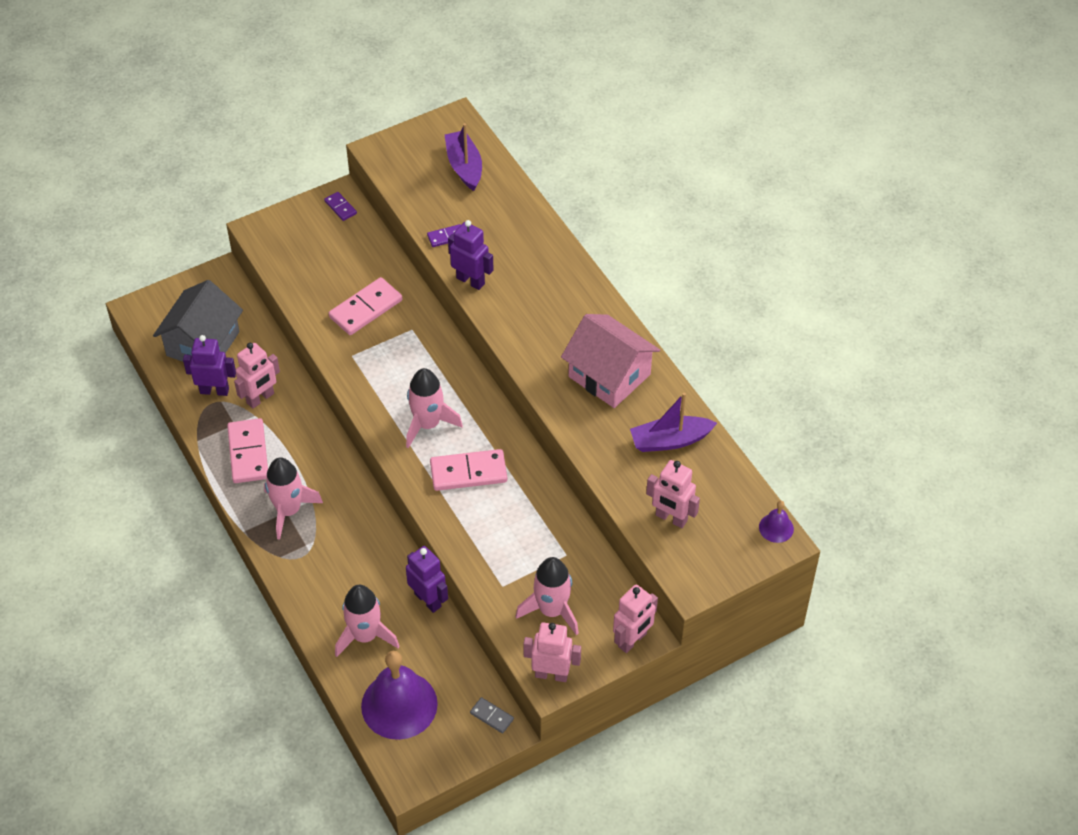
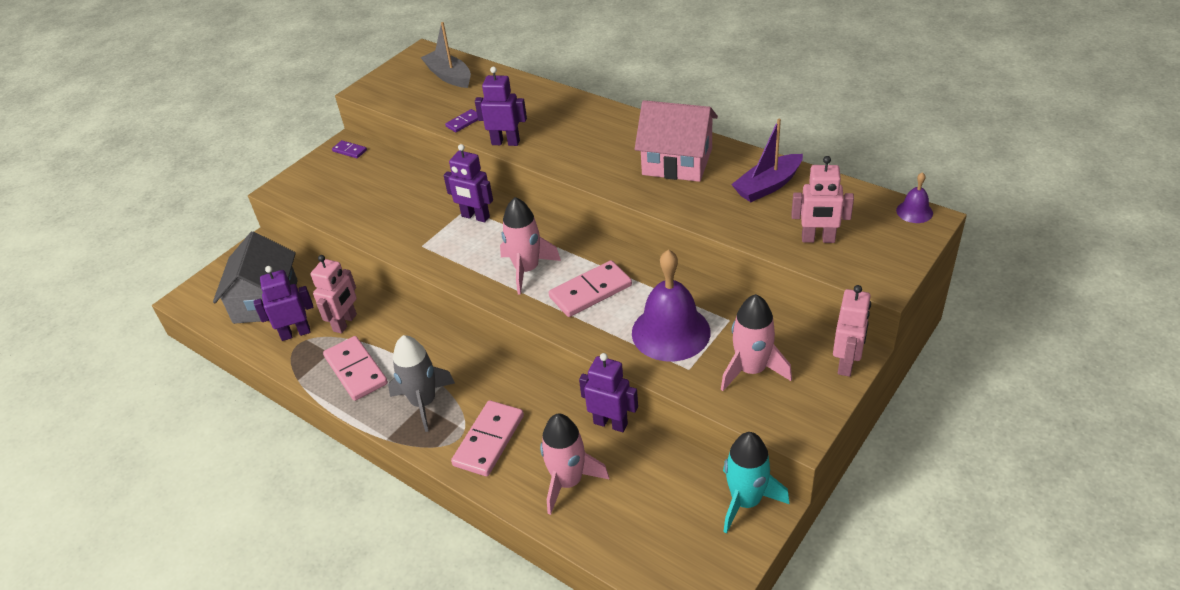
camera: 20 degrees left, 10 degrees down
pink rocket [264,457,323,540] -> grey rocket [388,335,455,432]
pink domino [329,277,402,335] -> pink domino moved to [451,400,524,476]
purple bell [361,651,438,740] -> purple bell moved to [632,249,710,362]
purple boat [445,123,482,191] -> grey boat [420,22,471,88]
grey domino [470,697,514,733] -> turquoise rocket [723,432,789,534]
pink robot [523,622,581,682] -> none
none -> purple robot [443,144,493,222]

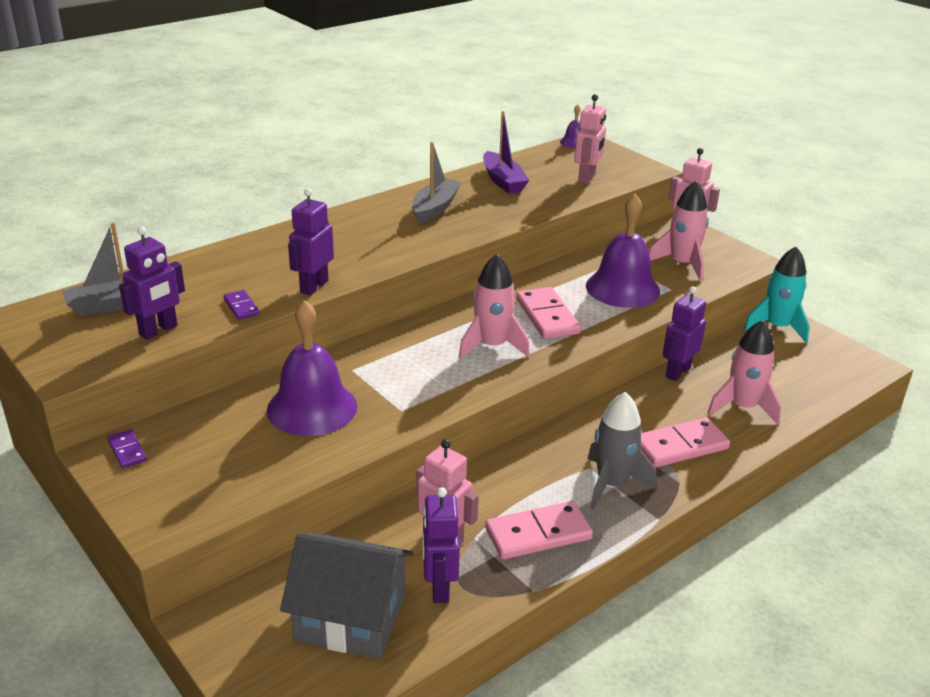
camera: 80 degrees left, 10 degrees down
purple domino [332,140,367,158] -> purple domino turned 75 degrees counterclockwise [107,429,147,468]
purple robot [443,144,493,222] -> purple robot moved to [119,226,185,340]
pink domino [451,400,524,476] -> pink domino turned 60 degrees counterclockwise [640,417,730,467]
pink house [635,100,718,182] -> grey boat [412,142,461,224]
none -> purple bell [267,300,357,436]

